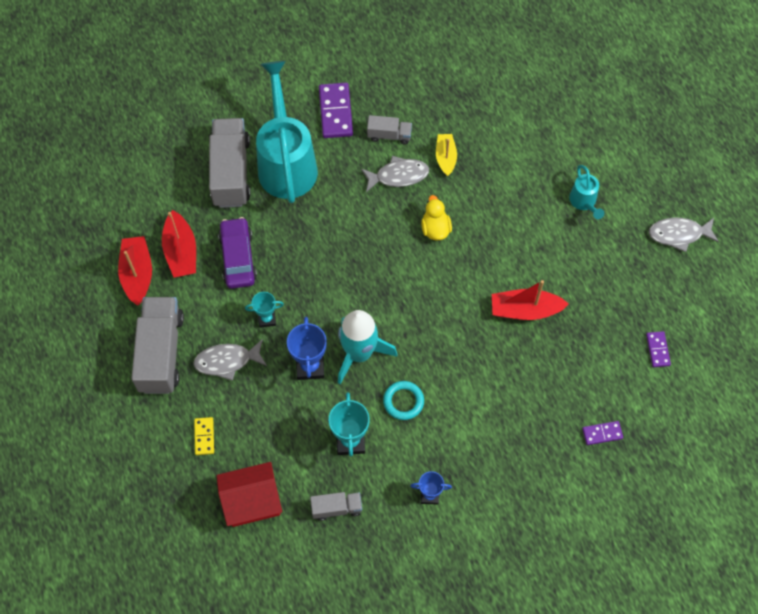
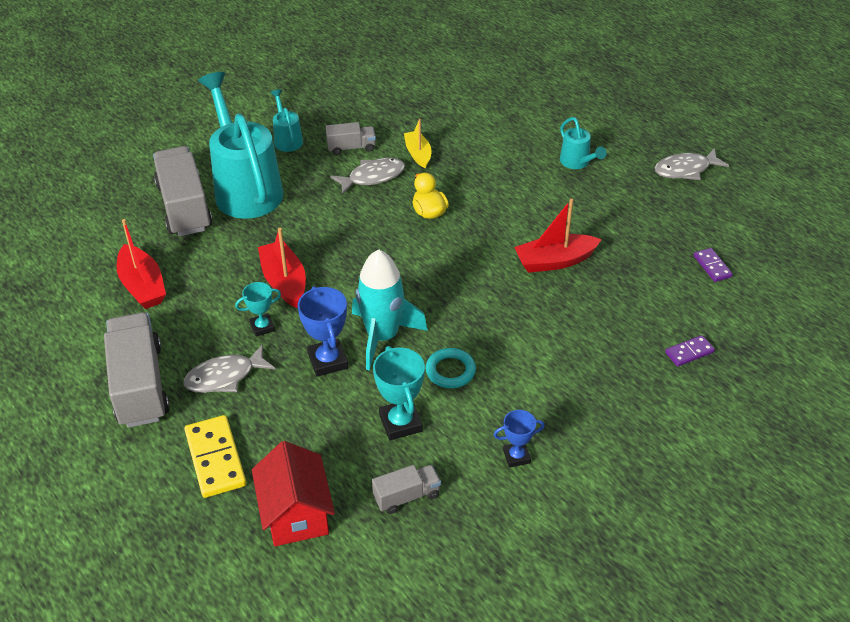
camera: 15 degrees left, 20 degrees down
red boat [118,236,152,306] -> red boat moved to [258,228,306,308]
yellow domino [194,417,214,455] -> yellow domino [184,415,246,498], size x1.80
red house [217,462,282,527] -> red house turned 75 degrees counterclockwise [252,441,335,546]
purple car [218,217,257,289] -> none
purple domino [319,83,353,138] -> turquoise watering can [270,89,303,152]

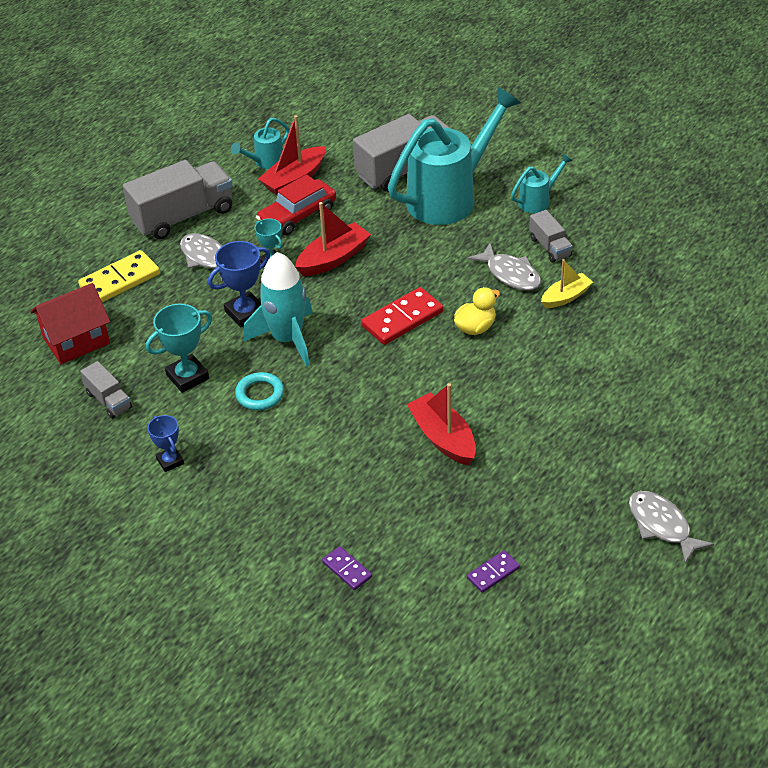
camera: 75 degrees right, 0 degrees up
turquoise watering can [560,117,607,169] -> turquoise watering can moved to [231,118,289,169]
none -> red car [256,174,336,235]
none -> red domino [361,287,443,345]

